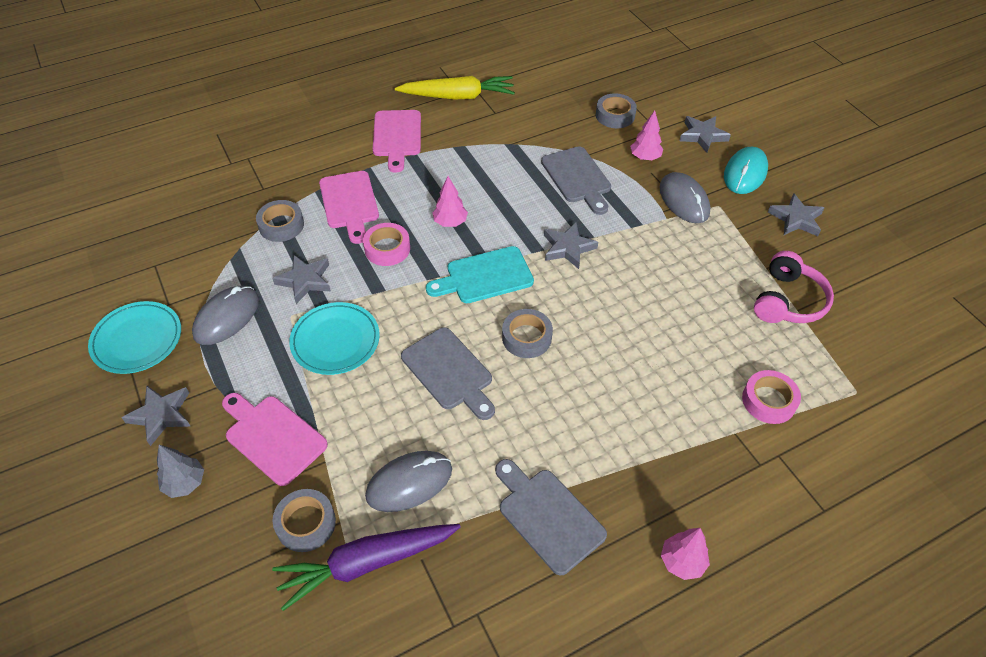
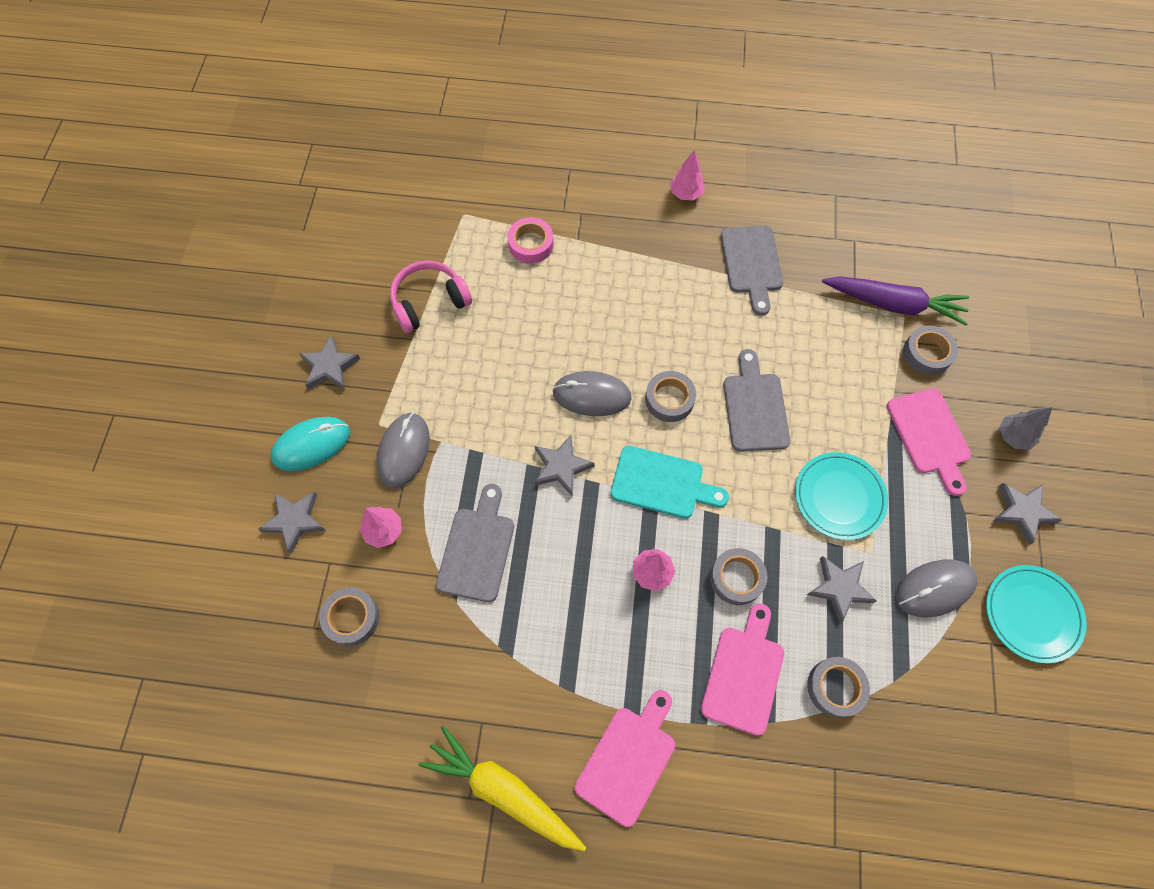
camera: 145 degrees left, 15 degrees up
pink tape [363,223,410,266] -> grey tape [710,548,767,605]
grey mouse [365,451,452,512] -> grey mouse moved to [552,371,632,416]

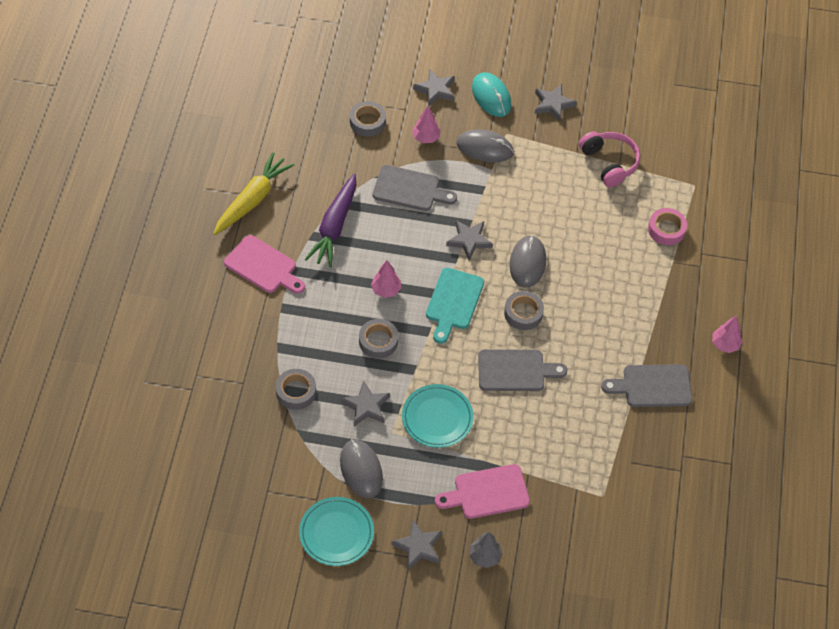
camera: 90 degrees right, 10 degrees down
pink cutting board [701,603,784,736] -> none
purple carrot [822,276,969,326] -> purple carrot moved to [305,173,356,267]
grey tape [903,325,958,375] -> none

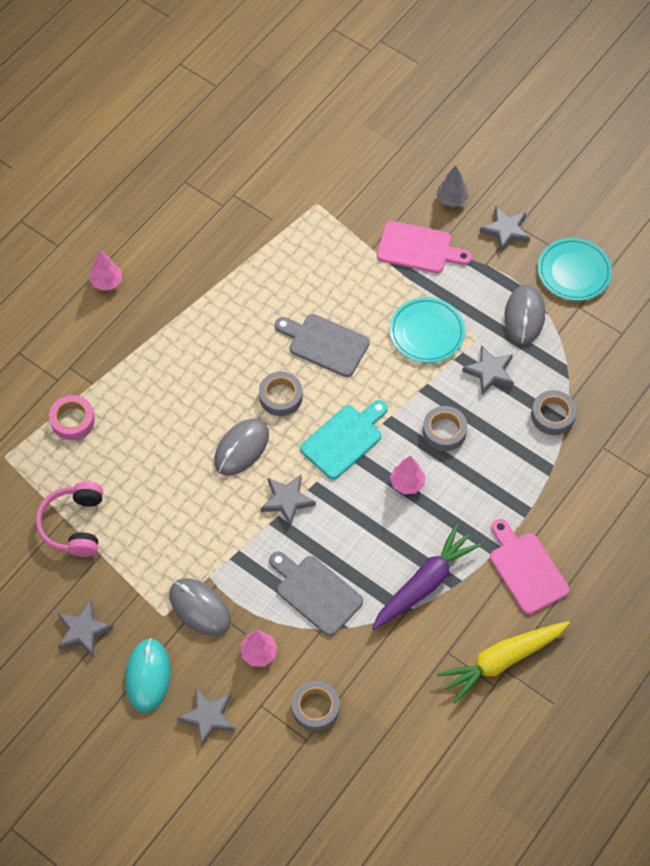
camera: 150 degrees left, 5 degrees up
grey cutting board [601,364,692,407] -> none

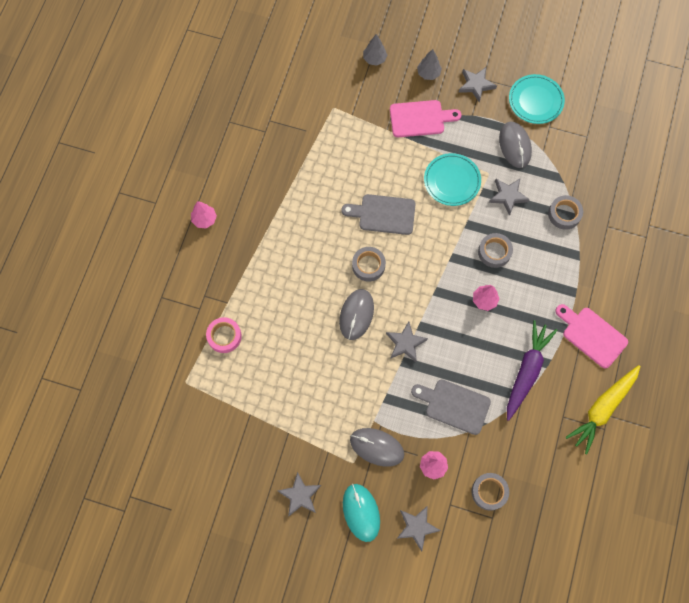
camera: 20 degrees left, 10 degrees up
pink headphones [36,482,103,557] -> none
turquoise cutting board [300,400,388,479] -> none
none -> grey tree [363,34,387,66]

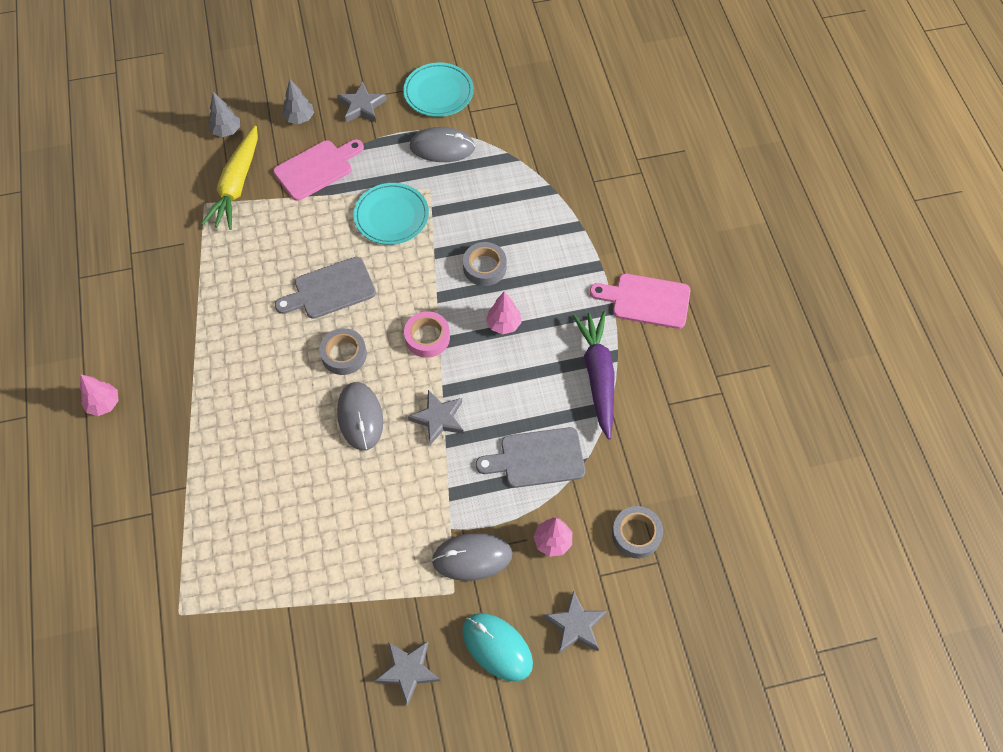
camera: 30 degrees left, 10 degrees down
pink tape [206,317,242,353] -> pink tape moved to [404,311,450,358]
grey star [489,179,530,216] -> none
grey mouse [499,122,532,168] -> grey mouse turned 45 degrees counterclockwise [410,127,475,162]
grey tape [548,195,583,230] -> none
yellow carrot [565,365,640,455] -> yellow carrot moved to [201,126,258,230]

